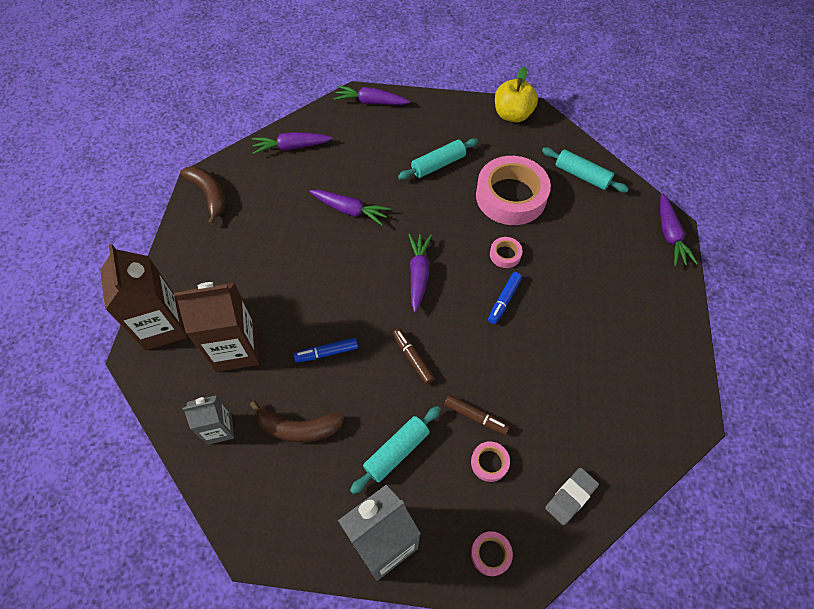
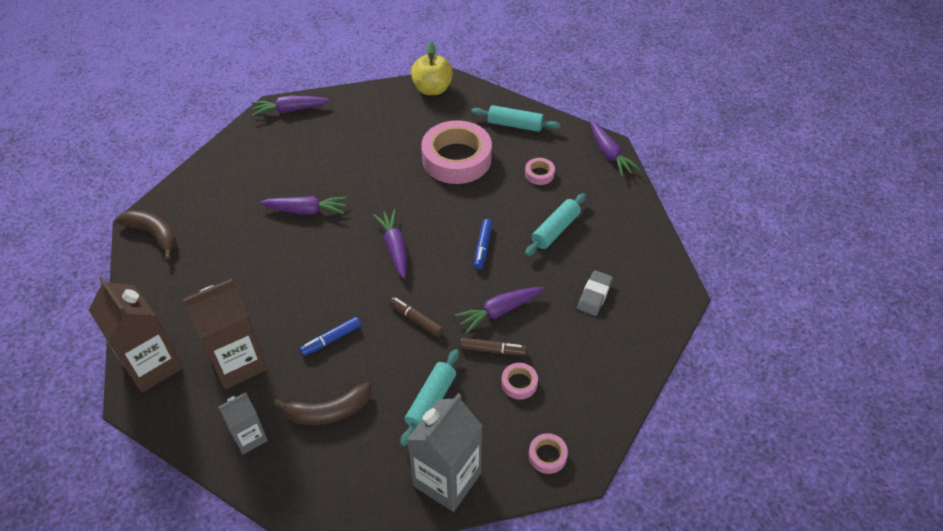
camera: 20 degrees left, 10 degrees down
purple carrot [252,132,333,154] -> purple carrot moved to [454,287,544,334]
turquoise rolling pin [398,138,478,180] -> turquoise rolling pin moved to [525,193,586,256]
pink tape [490,237,523,268] -> pink tape moved to [525,158,555,185]
grey eraser [545,468,599,525] -> grey eraser moved to [577,270,613,316]

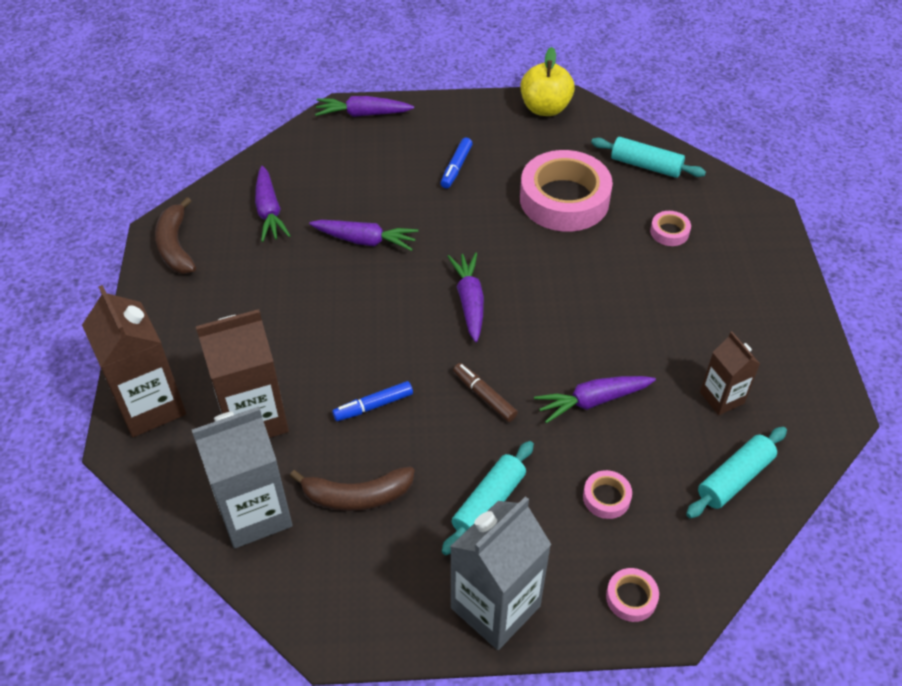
camera: 10 degrees right, 0 degrees up
brown banana [115,210,177,260] -> brown banana turned 150 degrees counterclockwise [155,197,196,274]
grey carton [218,393,268,455] -> grey carton [192,407,293,548], size x1.74
brown marker [460,338,526,356] -> none
blue marker [474,219,493,269] -> blue marker moved to [440,138,473,189]
turquoise rolling pin [525,193,586,256] -> turquoise rolling pin moved to [686,427,787,518]
grey eraser [577,270,613,316] -> brown carton [700,332,760,415]
purple carrot [590,121,641,177] -> purple carrot moved to [255,166,291,242]

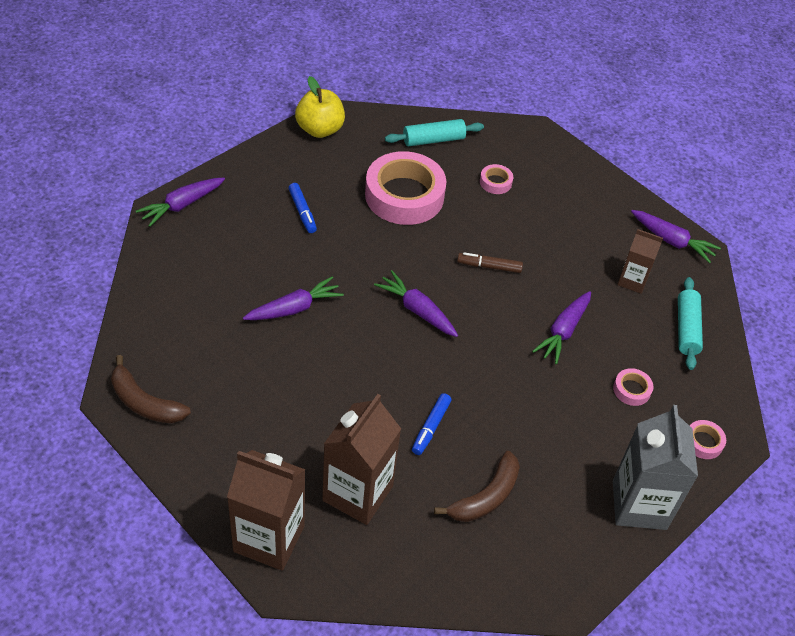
camera: 45 degrees left, 0 degrees up
grey carton [192,407,293,548] -> none
purple carrot [255,166,291,242] -> purple carrot moved to [631,210,721,263]
turquoise rolling pin [442,441,534,555] -> none
brown marker [453,363,518,422] -> brown marker moved to [457,252,523,273]

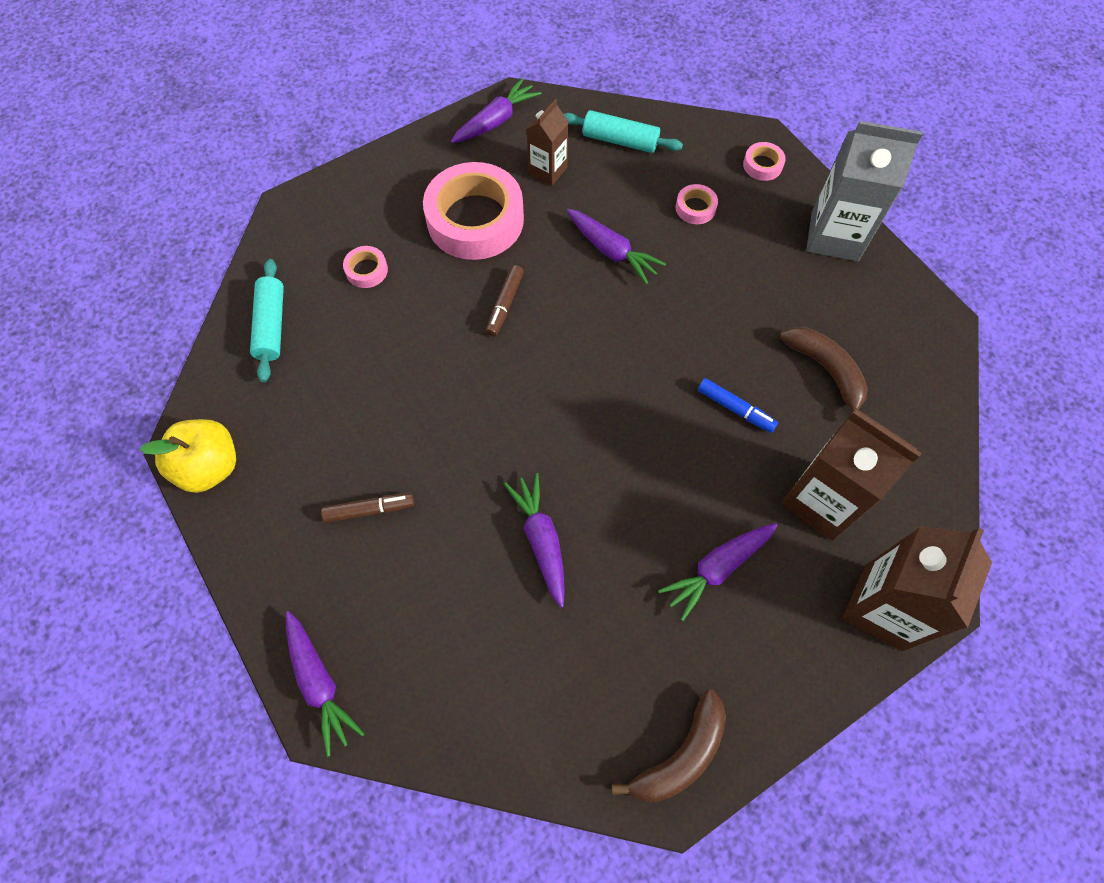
camera: 75 degrees left, 15 degrees up
blue marker [288,183,317,233] -> brown marker [321,493,414,523]
pink tape [365,151,447,225] -> pink tape moved to [423,162,524,260]
purple carrot [374,270,458,337] -> purple carrot moved to [658,523,778,621]

